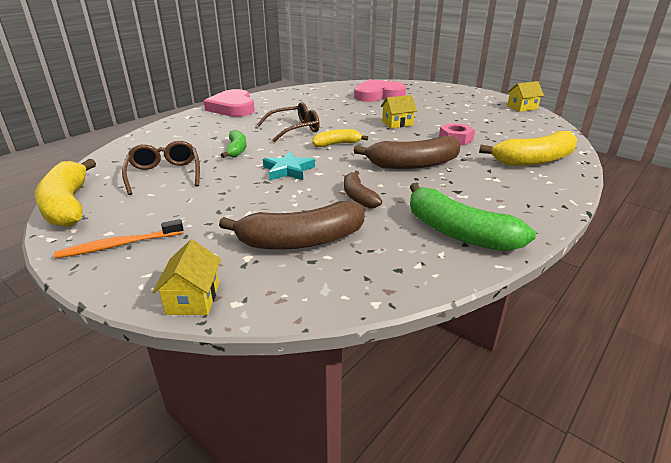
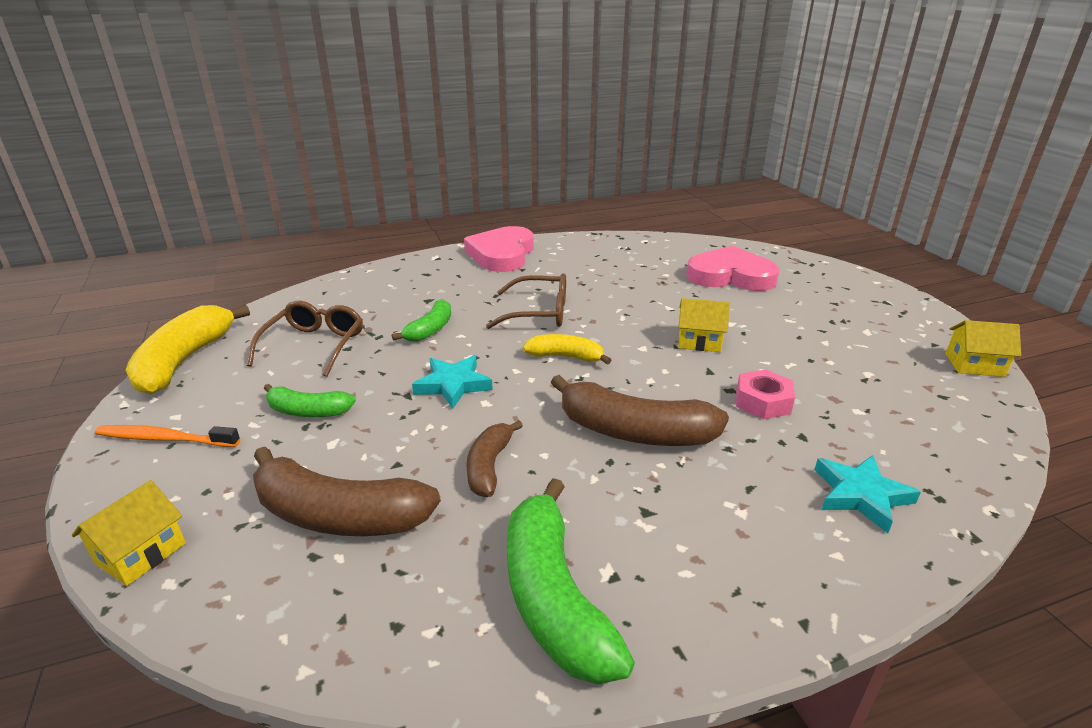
camera: 30 degrees right, 0 degrees up
yellow banana [479,131,577,166] -> turquoise star [814,455,921,533]
none -> green banana [264,384,356,417]

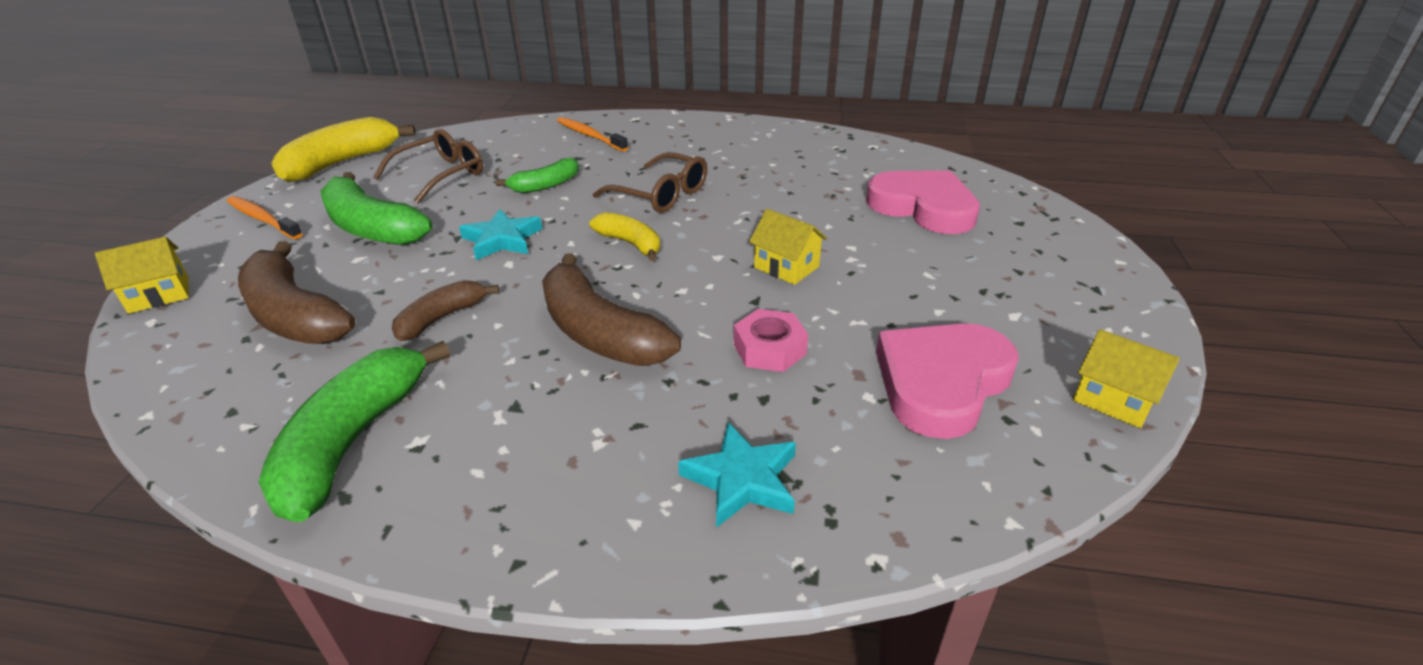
camera: 30 degrees right, 5 degrees up
green banana [264,384,356,417] -> green banana [320,172,432,245], size x1.75
pink heart [464,226,534,272] -> pink heart moved to [876,323,1019,439]
none -> orange toothbrush [557,117,628,152]

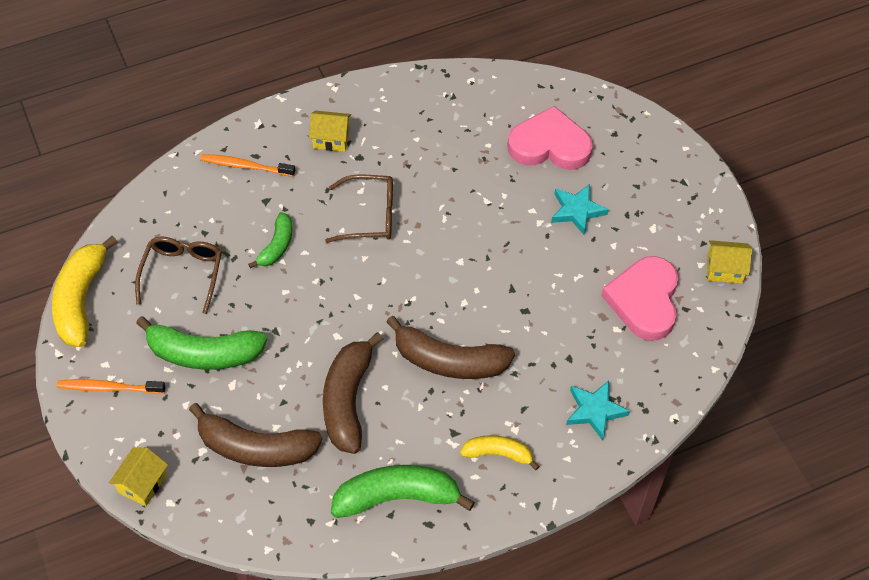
camera: 35 degrees left, 20 degrees up
green banana [259,341,450,522] -> green banana turned 105 degrees clockwise [331,465,475,518]
brown banana [392,280,499,341] -> brown banana [323,332,383,454], size x1.75
turquoise star [459,209,542,260] -> turquoise star moved to [551,184,609,235]
yellow banana [589,212,660,261] -> yellow banana moved to [460,435,539,470]
pink nut [734,309,808,372] -> none
yellow house [749,209,827,285] -> yellow house moved to [309,111,351,152]

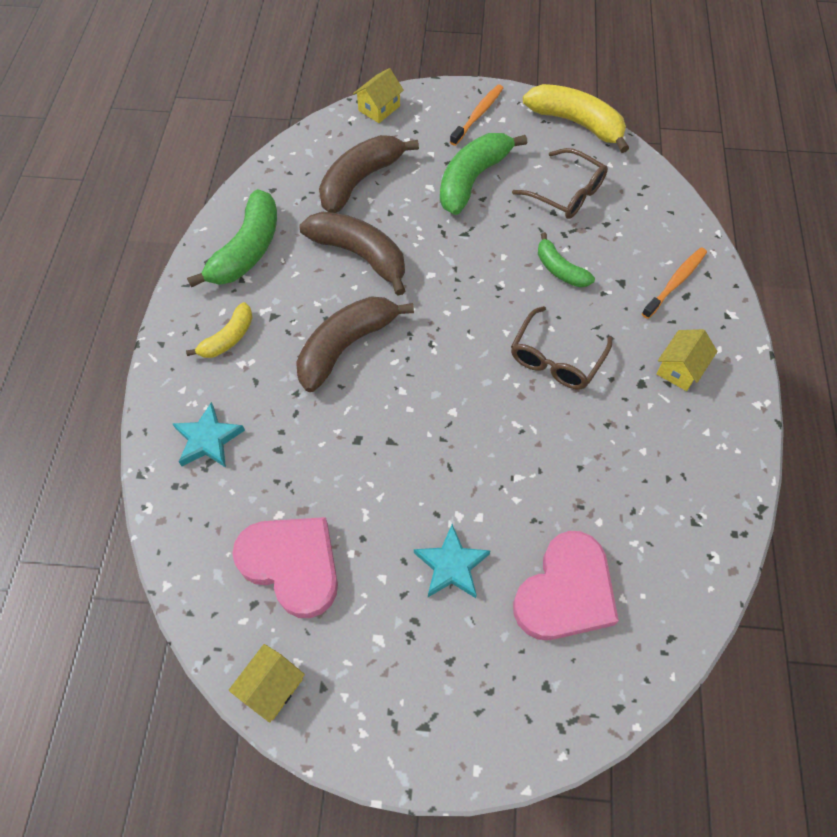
camera: 120 degrees right, 5 degrees up
yellow house [109,447,168,506] -> yellow house turned 75 degrees clockwise [353,68,404,123]

